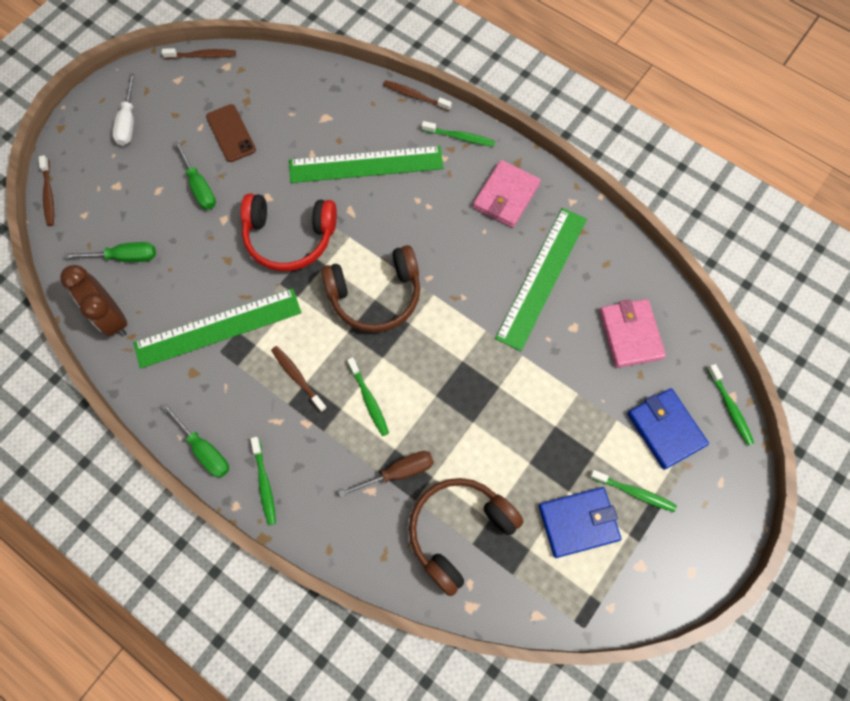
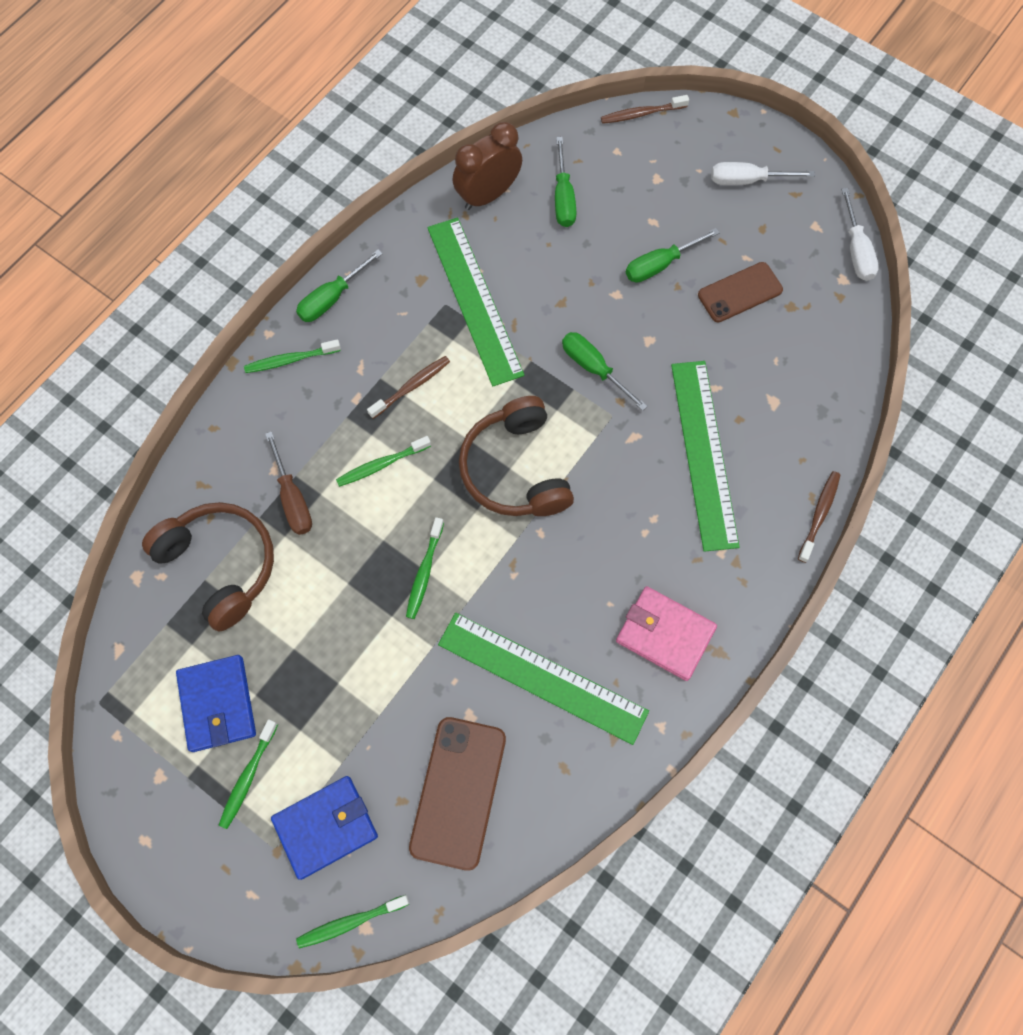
camera: 90 degrees right, 0 degrees up
brown toothbrush [162,48,236,59] -> white screwdriver [841,188,879,281]
red headphones [241,193,337,271] -> green screwdriver [562,332,647,411]
green toothbrush [422,121,495,147] -> green toothbrush moved to [406,517,444,619]
pink wallet [599,299,666,368] -> brown phone [409,717,506,871]

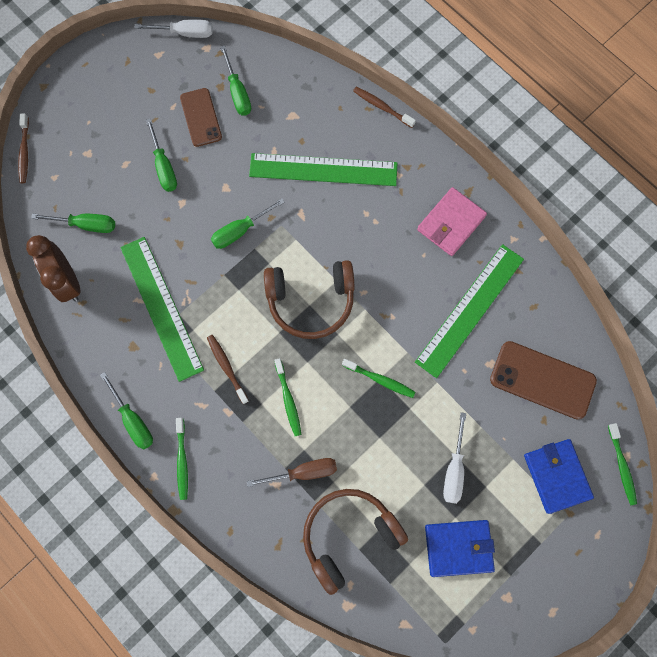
camera: 80 degrees left, 5 degrees up
green toothbrush [219,719,278,829] -> none
green ruler [427,217,524,386] -> green ruler turned 75 degrees clockwise [120,237,204,382]
white screwdriver [711,162,815,185] -> white screwdriver moved to [443,412,466,504]
none -> green screwdriver [220,45,251,116]

